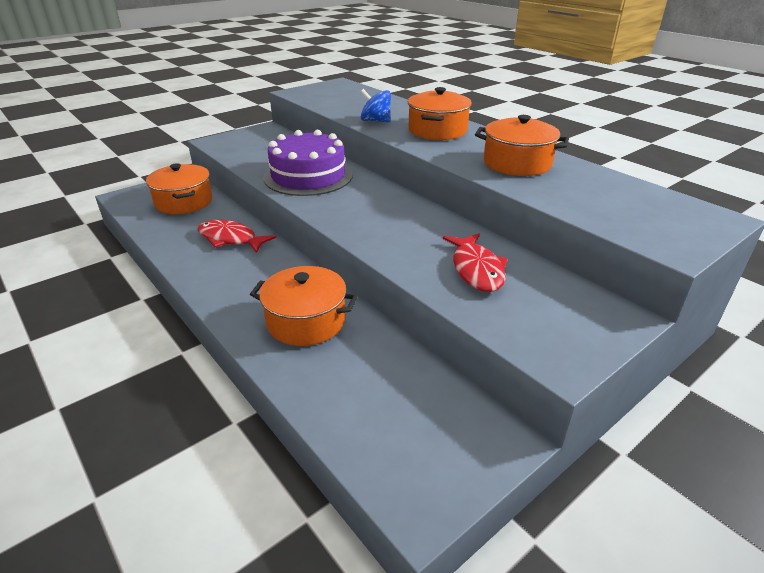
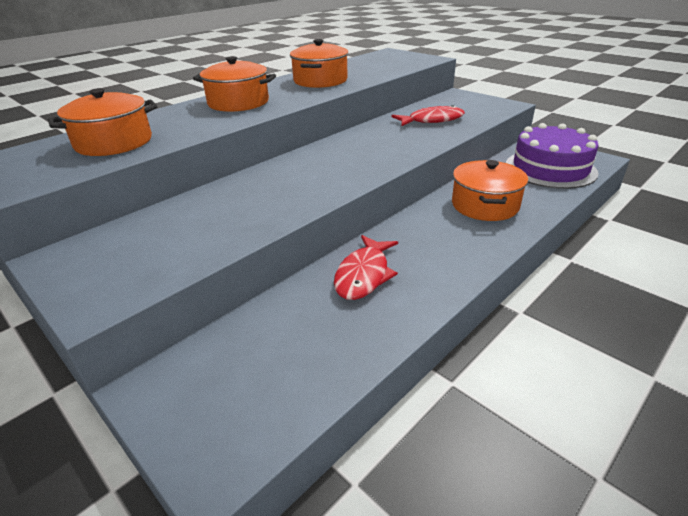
camera: 95 degrees left, 0 degrees up
orange pot [146,163,212,214] -> orange pot moved to [48,88,157,156]
purple cake [264,130,353,196] -> purple cake moved to [506,123,599,189]
blue spinning top [361,89,391,122] -> none

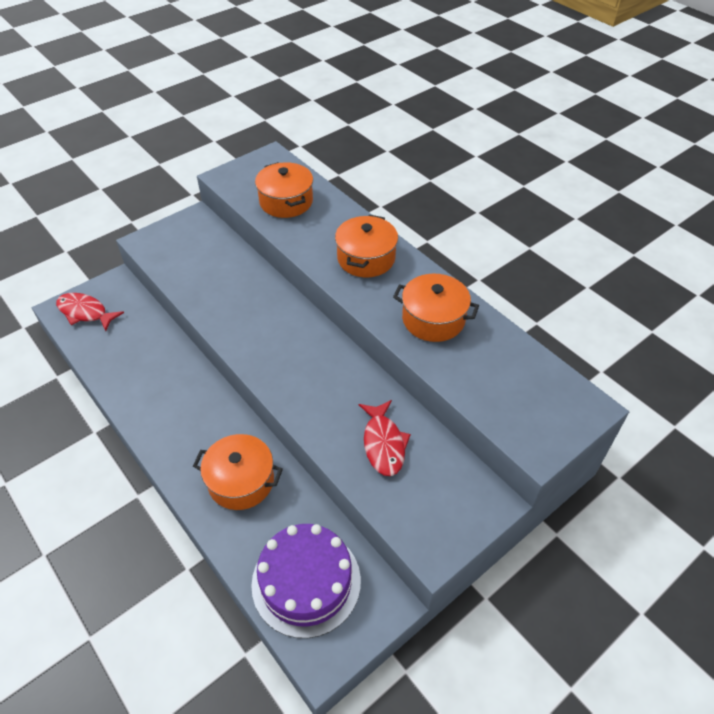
camera: 95 degrees right, 15 degrees up
red fish [334,235,398,300] -> red fish moved to [56,293,124,331]

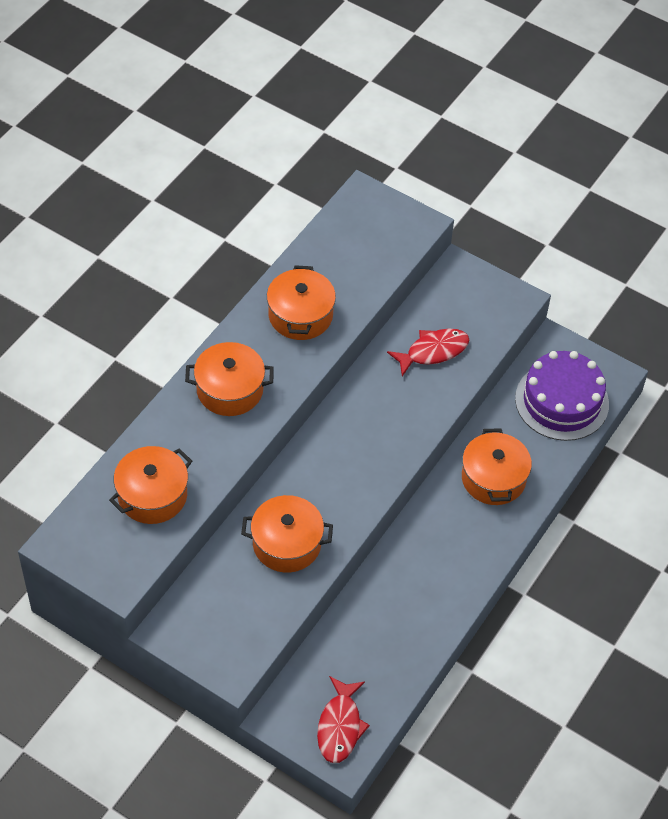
camera: 110 degrees left, 5 degrees up
none -> orange pot [241,495,333,572]

